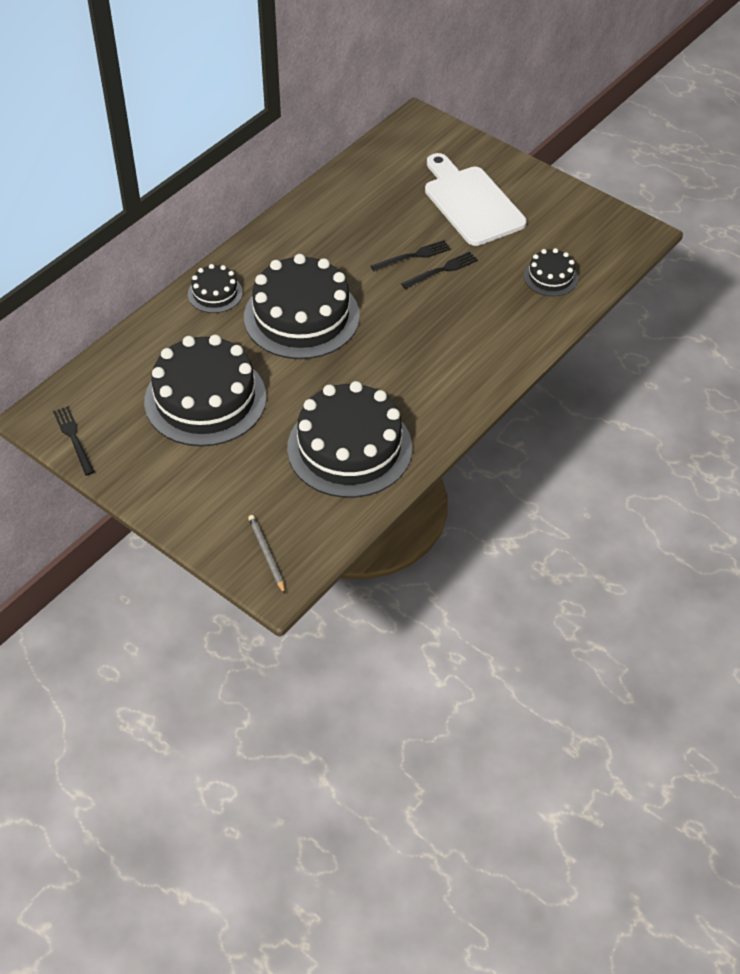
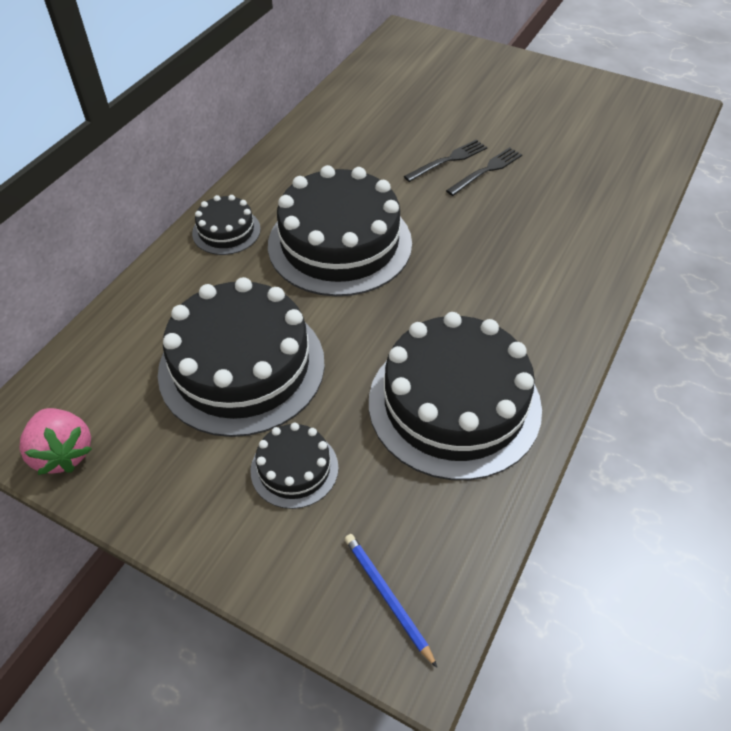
camera: 10 degrees left, 0 degrees up
black fork [53,406,95,475] -> pink strawberry [19,408,92,475]
grey pencil [248,515,285,594] -> blue pencil [345,534,437,668]
white cutting board [425,153,527,246] -> none
black cake [524,248,578,296] -> black cake moved to [251,422,339,509]

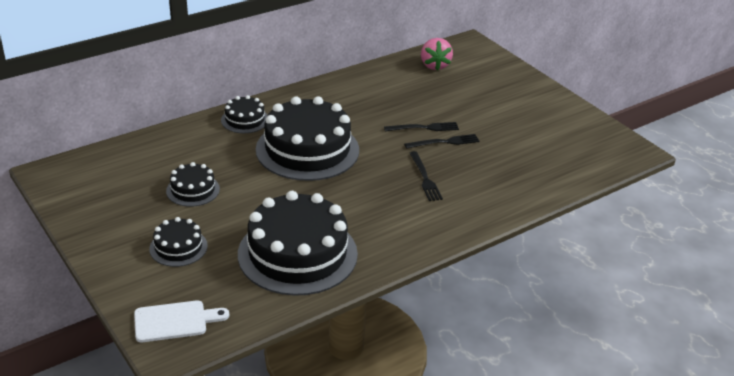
camera: 25 degrees right, 15 degrees down
pink strawberry [19,408,92,475] -> pink strawberry moved to [421,38,453,71]
black cake [158,277,325,437] -> black cake [166,162,220,207], size x0.48
blue pencil [345,534,437,668] -> white cutting board [134,301,229,342]
none -> black fork [410,151,443,201]

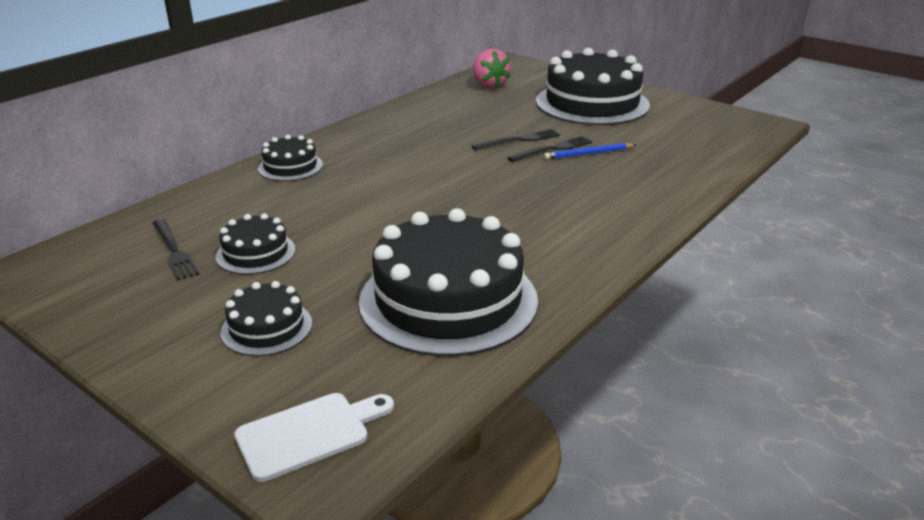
camera: 15 degrees left, 5 degrees down
black cake [256,96,359,181] -> black cake moved to [536,48,650,125]
black fork [410,151,443,201] -> black fork moved to [153,219,199,280]
none -> blue pencil [544,143,636,160]

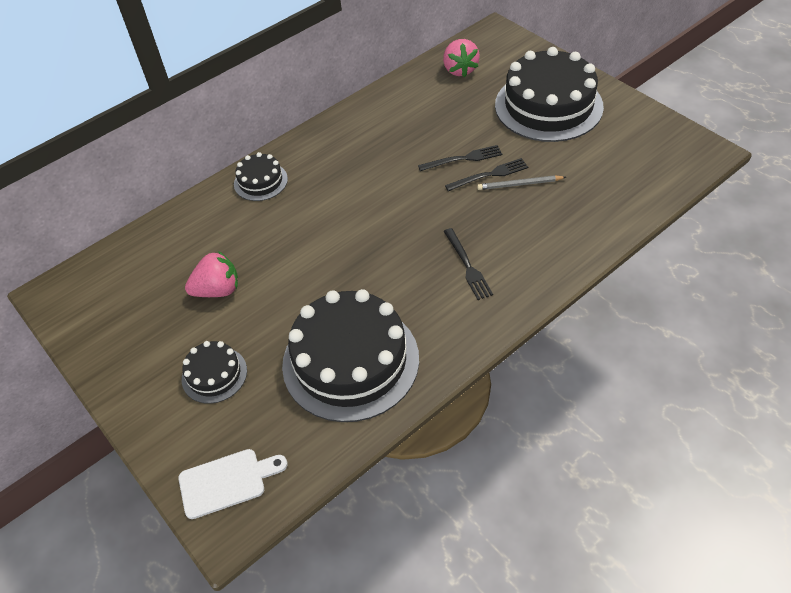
camera: 15 degrees right, 20 degrees up
black fork [153,219,199,280] -> black fork moved to [444,228,493,300]
black cake [216,213,295,275] -> pink strawberry [185,251,238,297]
blue pencil [544,143,636,160] -> grey pencil [477,175,566,190]

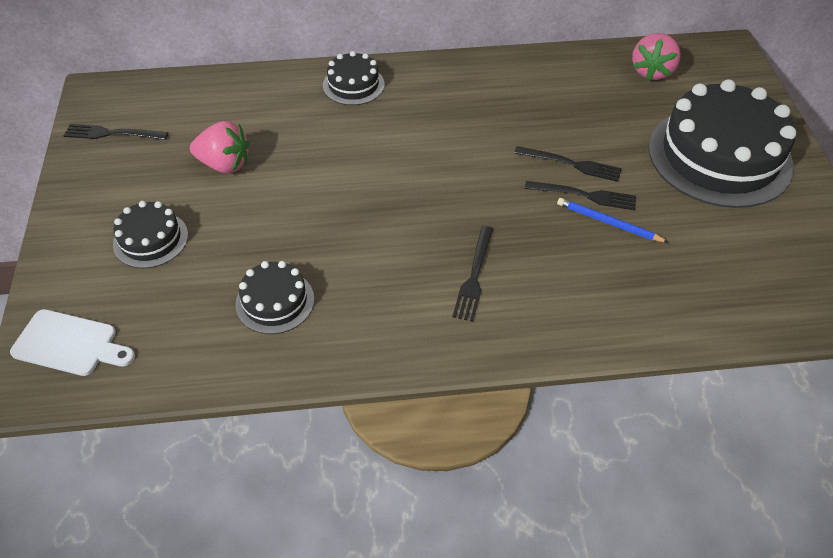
camera: 30 degrees right, 0 degrees up
black cake [282,289,419,422] -> black cake [235,261,314,334], size x0.48
grey pencil [477,175,566,190] -> blue pencil [557,198,669,243]
none -> black fork [64,124,168,140]

